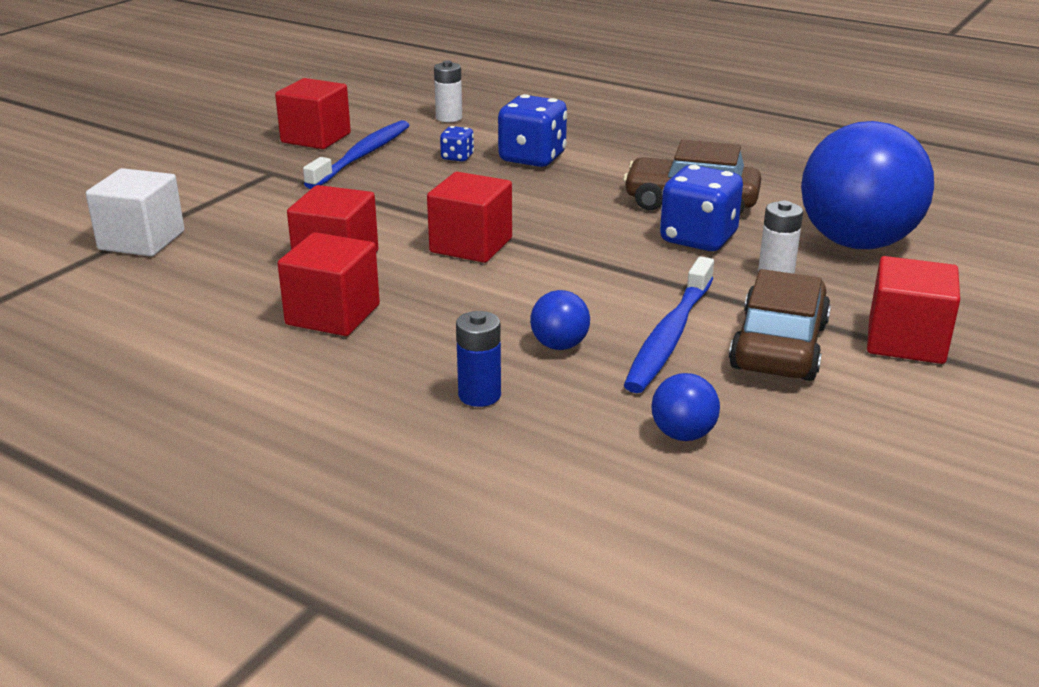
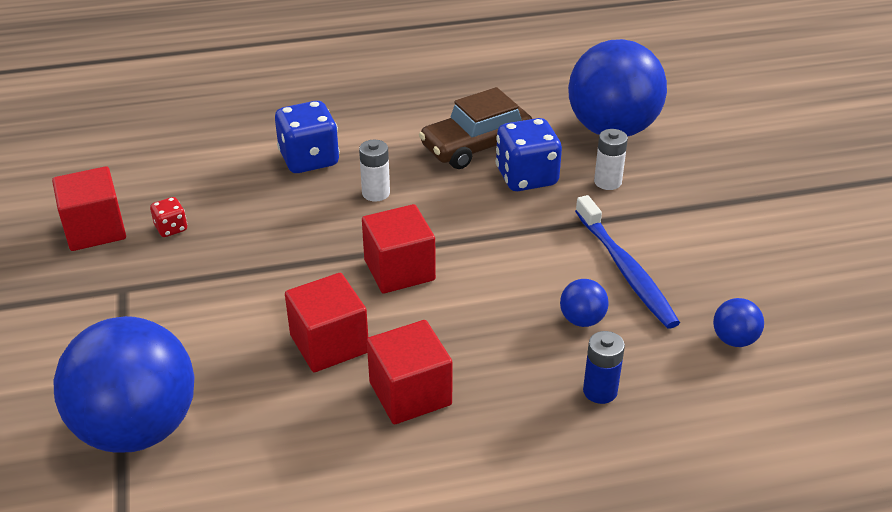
camera: 45 degrees left, 10 degrees up
white cube [86,168,185,256] -> blue ball [54,316,195,453]
blue toothbrush [303,120,409,189] -> red dice [150,197,187,237]
white battery [434,61,462,122] -> white battery moved to [359,140,390,202]
blue dice [440,126,474,161] -> none
brown car [729,269,831,381] -> none
red cube [867,256,960,364] -> none

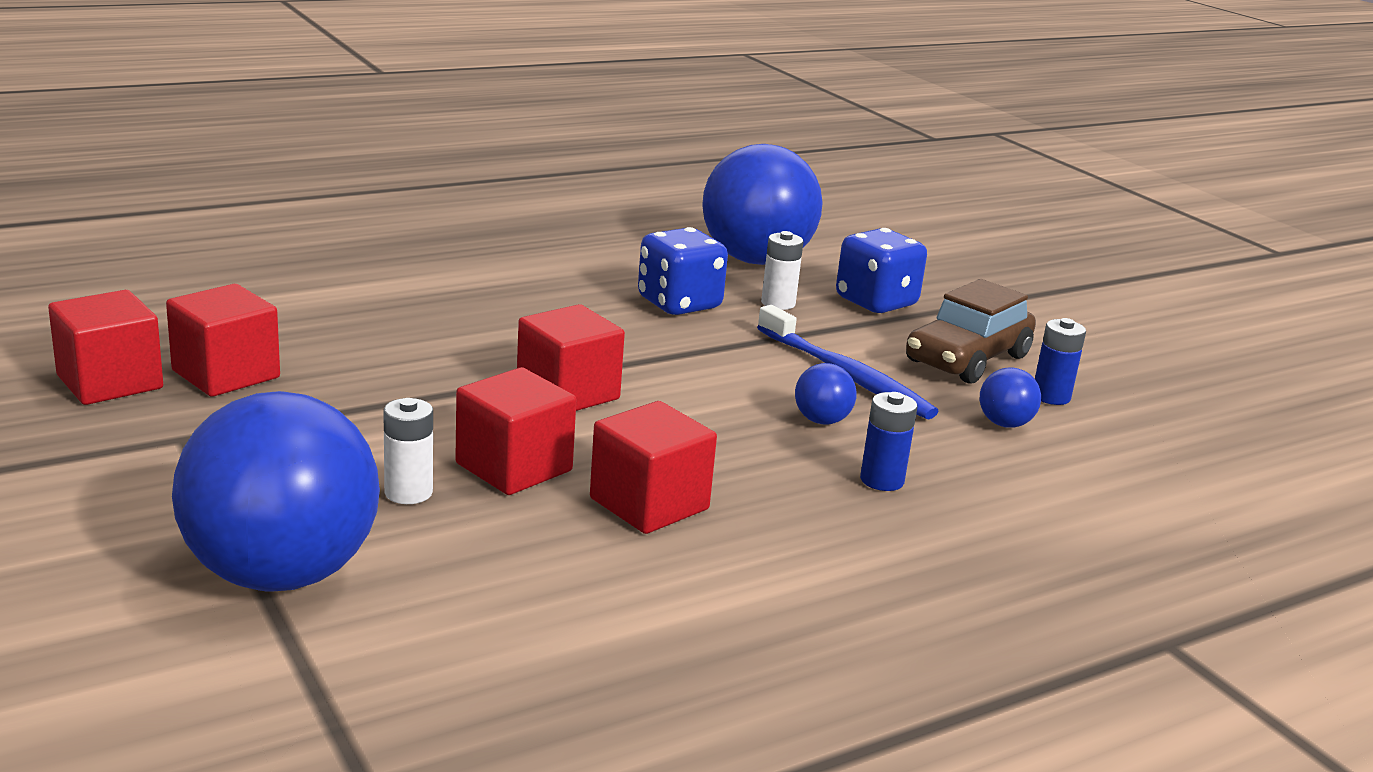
camera: 20 degrees left, 15 degrees down
red dice [150,197,187,237] -> red cube [166,284,280,397]
blue dice [275,101,340,173] -> blue dice moved to [836,228,927,313]
white battery [359,140,390,202] -> white battery moved to [383,398,433,504]
brown car [419,87,532,169] -> brown car moved to [906,279,1036,384]
none -> blue battery [1035,318,1086,405]

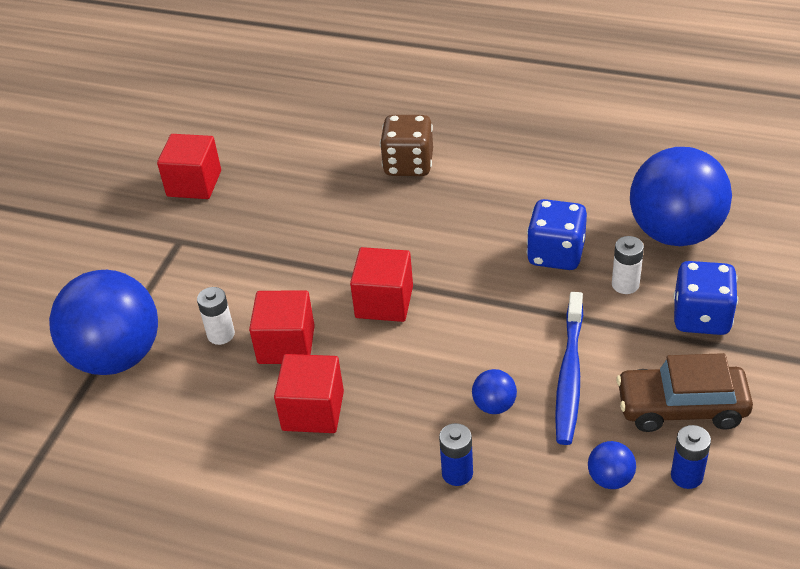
camera: 55 degrees right, 20 degrees up
red cube [166,284,280,397] -> none
none -> brown dice [380,115,433,176]

